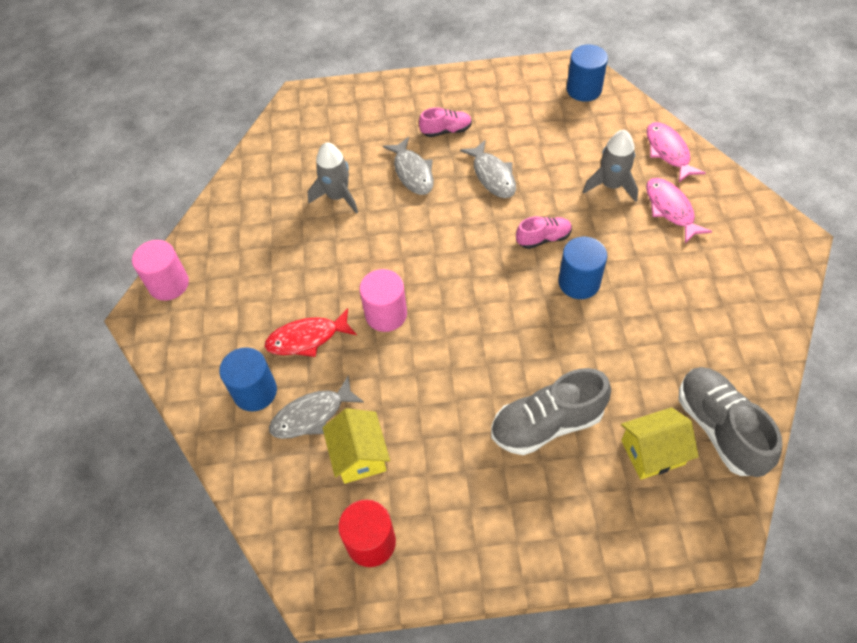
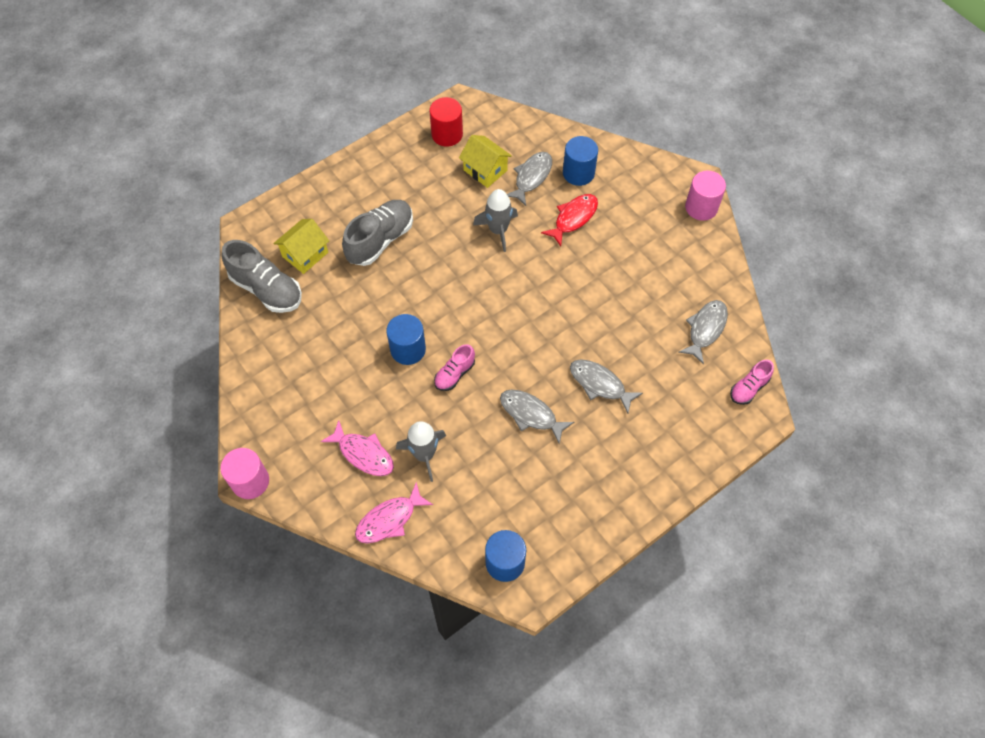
camera: 145 degrees right, 5 degrees up
grey rocket [307,142,358,214] -> grey rocket moved to [473,189,518,252]
pink cylinder [360,269,407,332] -> pink cylinder moved to [221,448,269,499]
pink shoe [419,107,472,137] -> pink shoe moved to [730,360,774,405]
pink fish [647,122,705,182] -> pink fish turned 105 degrees clockwise [355,482,433,543]
none -> grey fish [678,300,728,365]

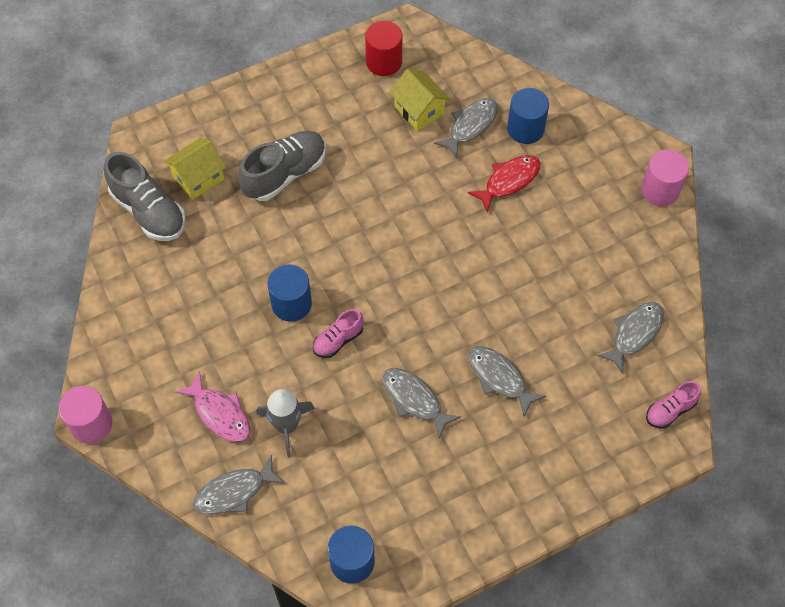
camera: 10 degrees right, 0 degrees up
pink fish [355,482,433,543] -> grey fish [193,455,285,514]
grey rocket [473,189,518,252] -> none

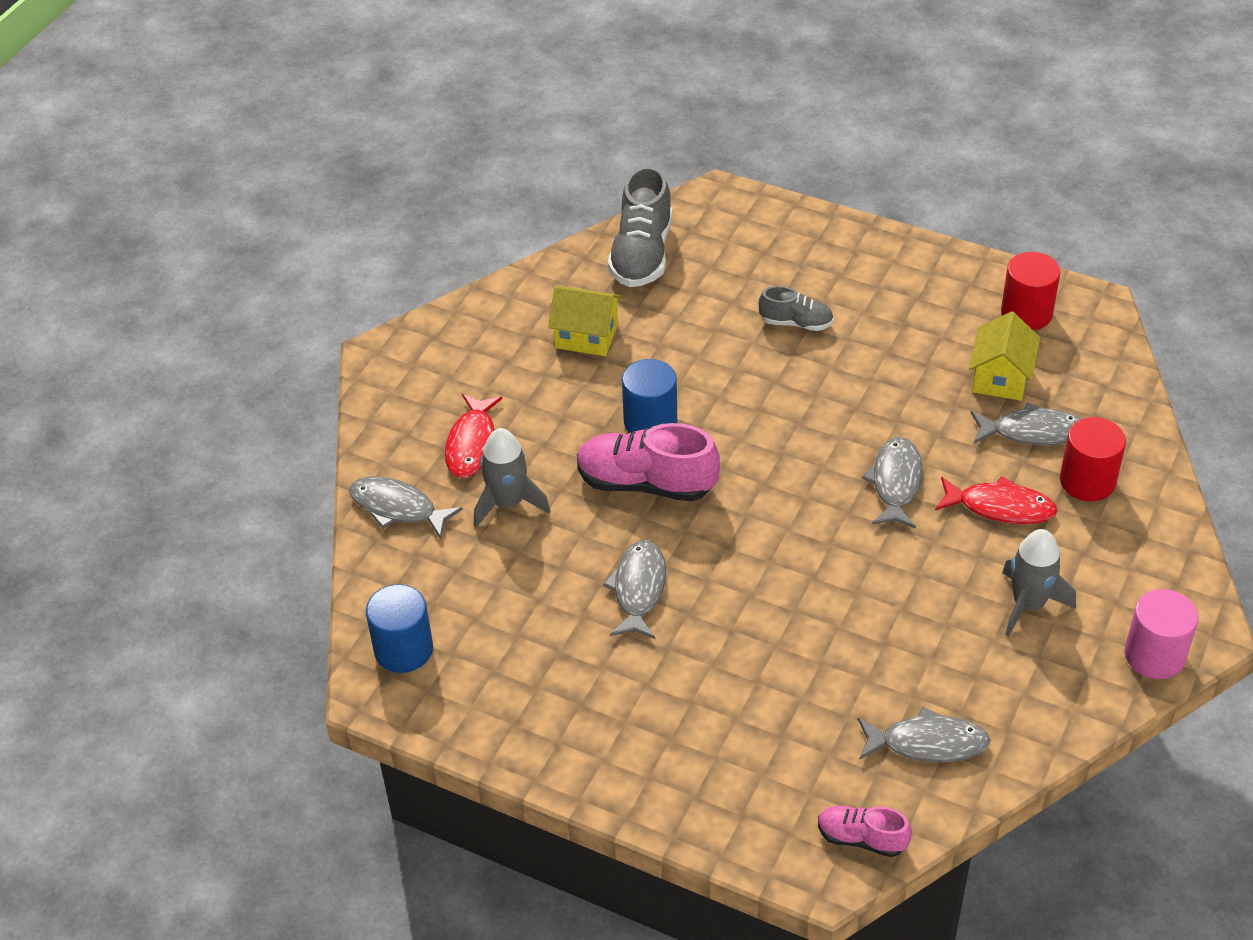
camera: 55 degrees right, 15 degrees down
pink cylinder [59,386,113,443] -> none
yellow house [164,138,226,200] -> yellow house moved to [548,286,622,356]
pink fish [175,371,250,442] -> red fish [445,394,502,478]
grey shoe [238,131,326,201] -> grey shoe [759,286,834,331], size x0.56
pink shoe [313,309,364,358] -> pink shoe [577,423,720,501], size x1.80
grey fish [469,346,546,417] -> grey fish moved to [862,437,923,529]
blue cylinder [507,88,549,144] -> red cylinder [1060,417,1126,501]
none -> grey rocket [1002,529,1076,636]

